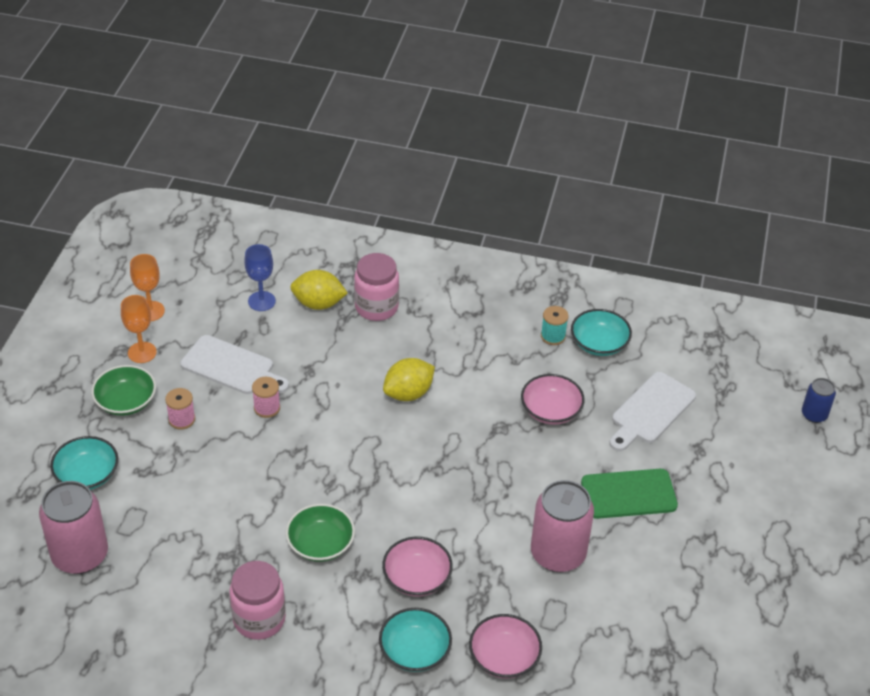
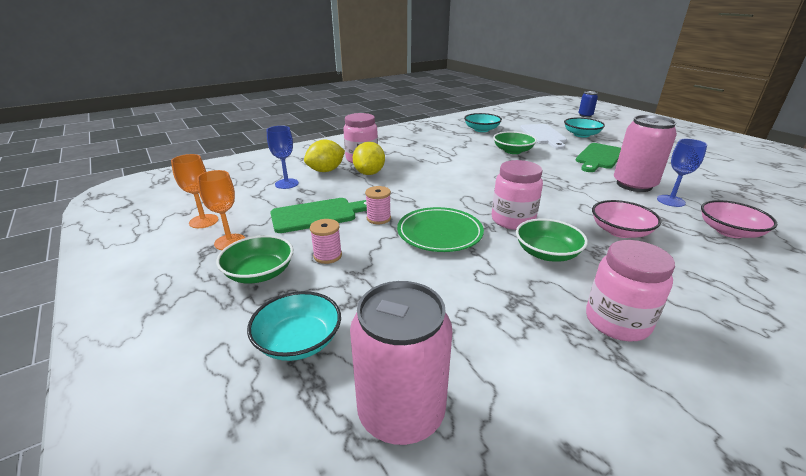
camera: 45 degrees left, 15 degrees down
white cutting board [180,335,289,394] -> green cutting board [270,198,367,233]
turquoise bowl [379,608,452,672] -> turquoise bowl moved to [564,117,605,138]
yellow lemon [383,358,435,401] -> yellow lemon moved to [353,142,385,175]
pink bowl [521,374,585,425] -> green bowl [493,131,537,154]
turquoise spool [541,306,568,345] -> none
none -> green plate [397,207,484,252]
none -> pink jar [492,160,543,230]
none -> blue goblet [657,139,707,207]

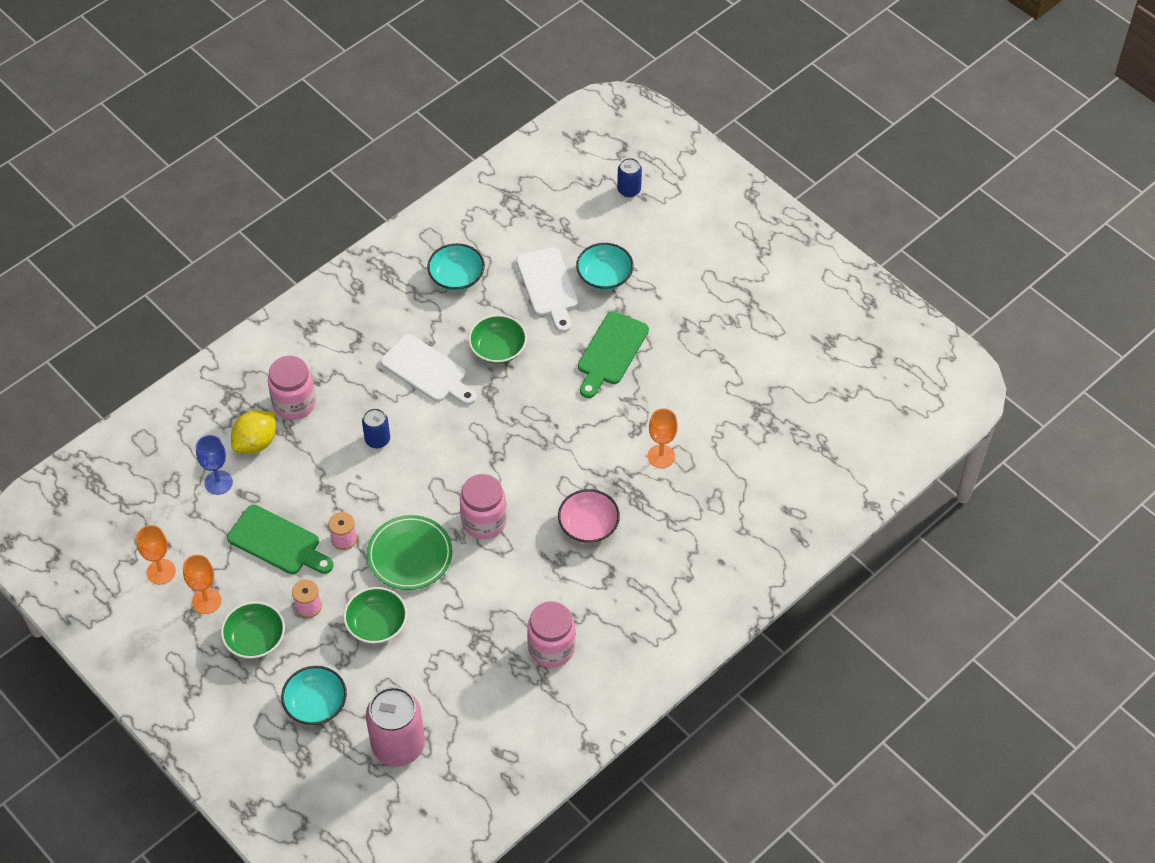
camera: 10 degrees left, 25 degrees up
green cutting board [270,198,367,233] -> green cutting board turned 60 degrees clockwise [227,505,333,574]
yellow lemon [353,142,385,175] -> none
green bowl [516,219,588,262] -> green bowl moved to [343,587,407,644]
pink can [614,115,677,192] -> none
blue goblet [657,139,707,207] -> orange goblet [648,409,678,468]
pink bowl [701,200,778,238] -> none
none -> blue can [362,408,390,448]
none -> white cutting board [381,334,477,405]

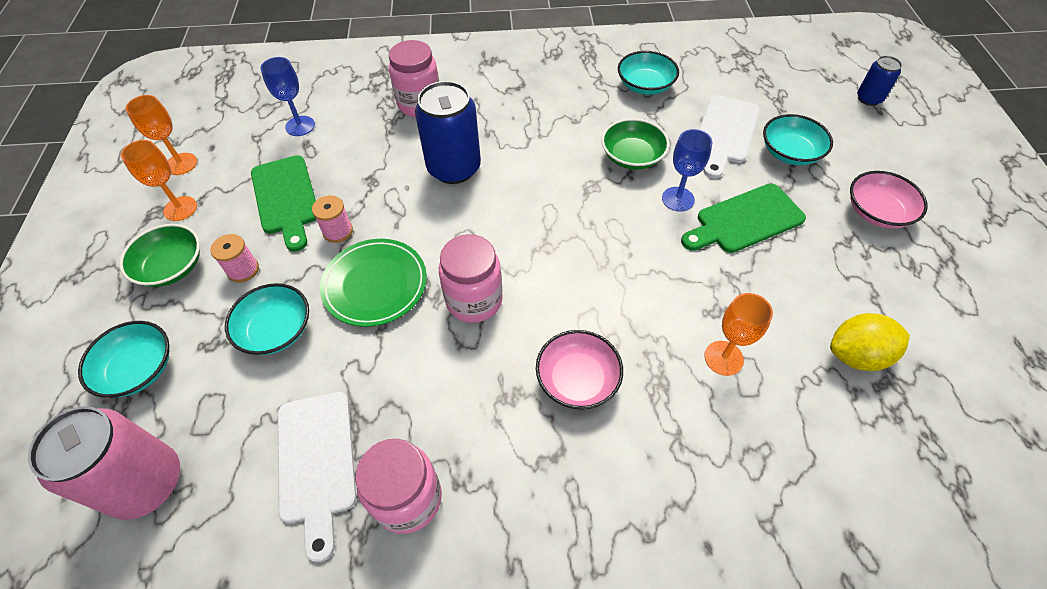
camera: 40 degrees right, 0 degrees up
yellow lemon [231,410,276,454] -> yellow lemon moved to [830,313,910,371]
green bowl [343,587,407,644] -> turquoise bowl [225,283,309,355]
blue can [362,408,390,448] -> blue can [415,81,481,184], size x1.91
white cutting board [381,334,477,405] -> white cutting board moved to [278,392,356,562]
none -> blue goblet [662,129,712,212]
none -> pink bowl [850,171,928,228]

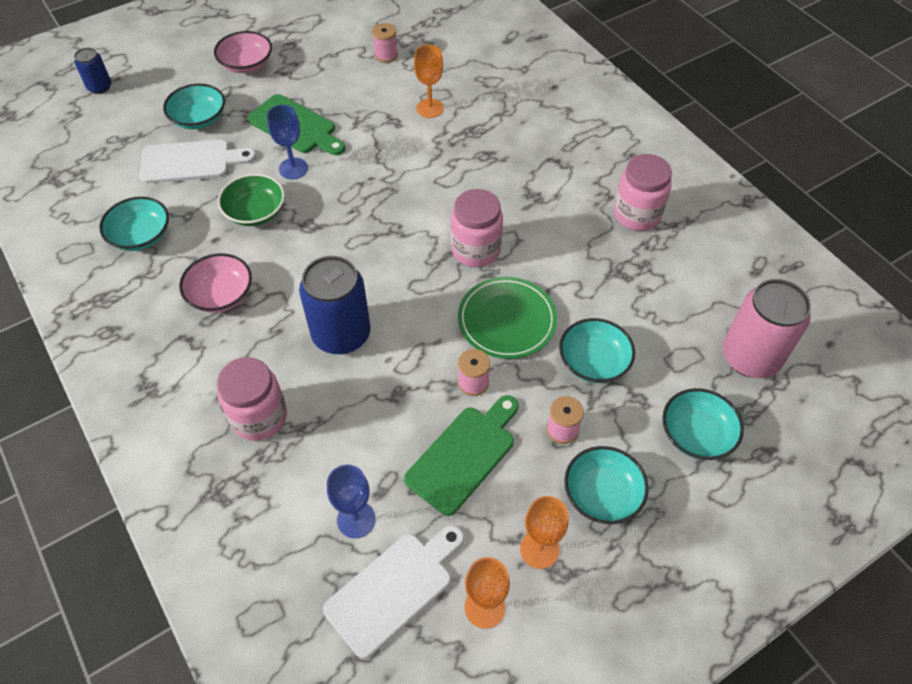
camera: 120 degrees left, 0 degrees up
green bowl [119,224,200,287] -> turquoise bowl [564,446,649,524]
white cutting board [278,392,356,562] -> white cutting board moved to [323,525,464,659]
pink bowl [536,330,623,410] -> pink bowl moved to [179,253,252,312]
yellow lemon [830,313,910,371] -> pink spool [372,23,398,63]

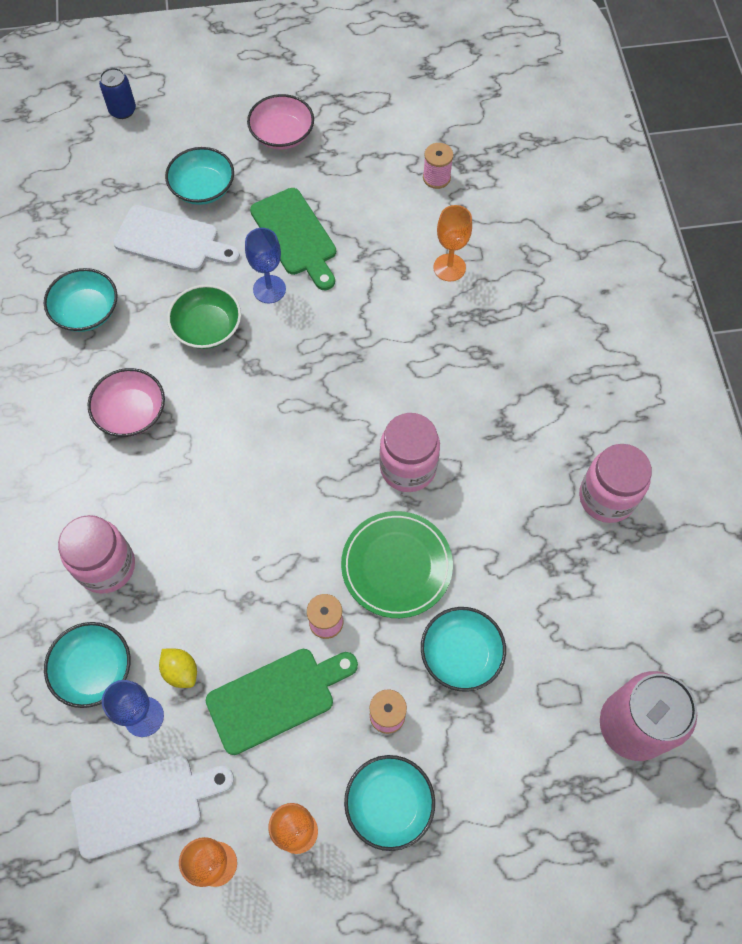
camera: 25 degrees right, 10 degrees up
blue can [299,256,371,354] -> none
turquoise bowl [662,388,744,460] -> turquoise bowl moved to [44,622,130,708]
none -> yellow lemon [159,649,197,688]

